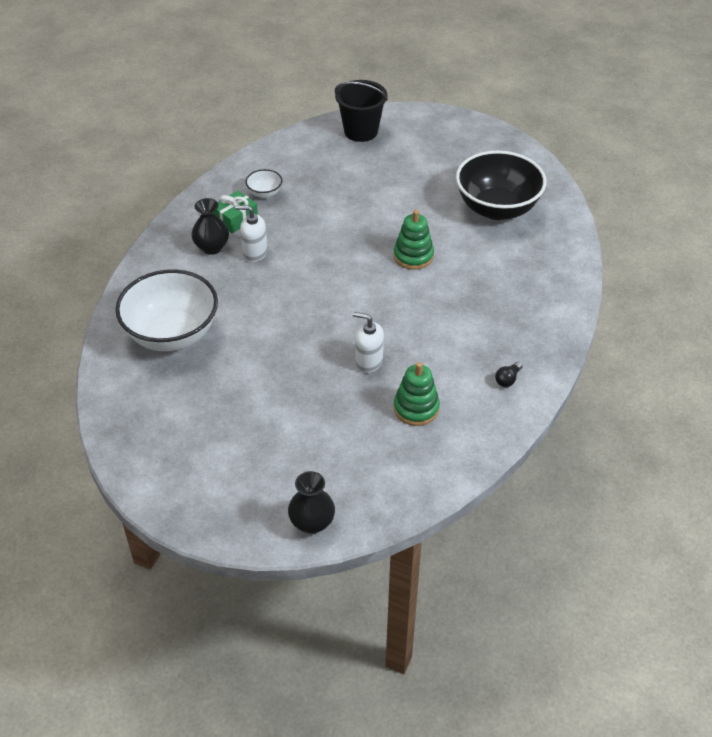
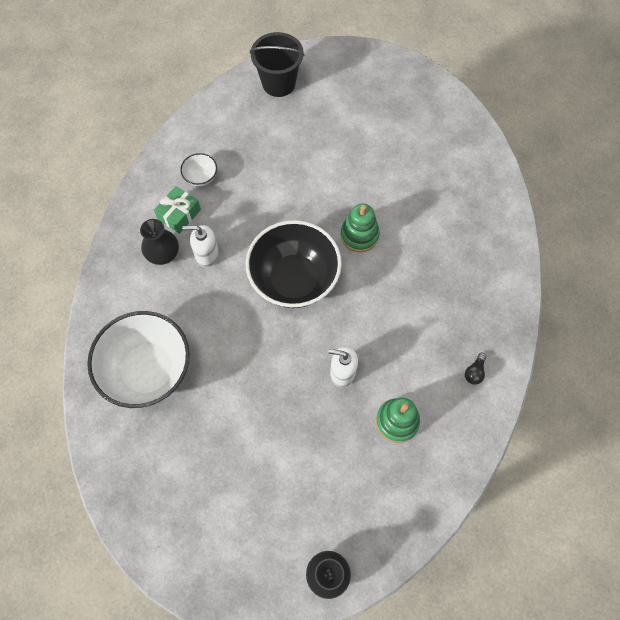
camera: 10 degrees left, 20 degrees up
black bowl [456,151,546,220] -> black bowl moved to [246,220,342,308]

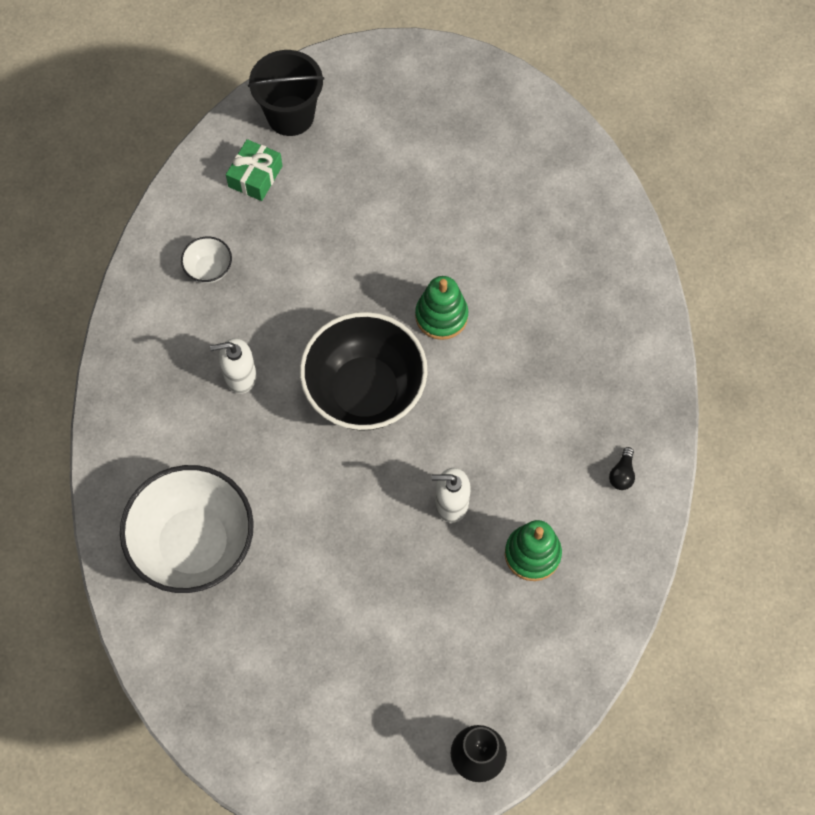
camera: 10 degrees left, 0 degrees up
black vase [140,219,179,265] -> none
green gift [154,186,201,234] -> green gift moved to [226,139,283,201]

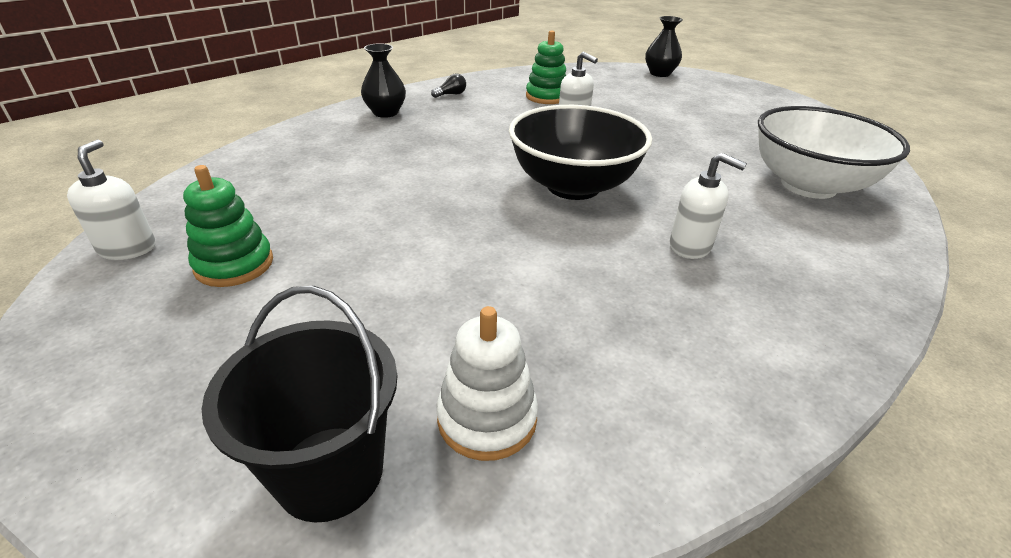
camera: 140 degrees left, 30 degrees down
white bowl [181,236,232,283] -> none
green gift [226,139,283,201] -> white stacking toy [437,306,538,461]
green stacking toy [415,276,468,340] -> green stacking toy moved to [183,165,273,287]
none -> white soap dispenser [67,139,156,260]
none -> black vase [361,43,406,118]

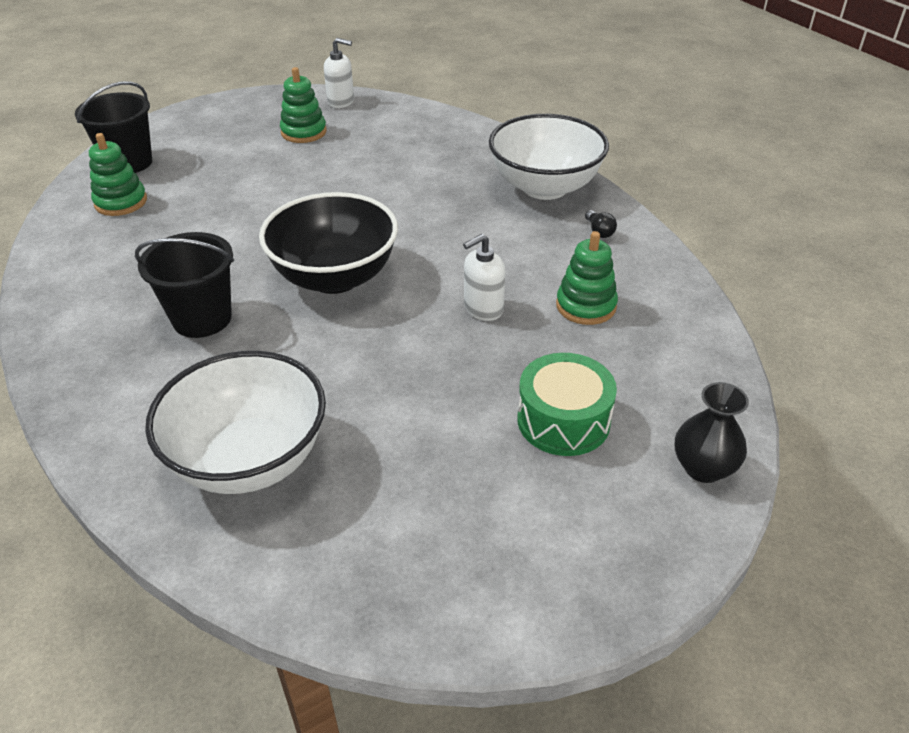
camera: 105 degrees right, 5 degrees up
black vase [361,43,406,118] -> white bowl [489,114,609,200]
white stacking toy [437,306,538,461] -> green stacking toy [89,133,147,216]
white soap dispenser [670,153,747,259] -> black bucket [135,232,234,338]
none -> green drum [518,353,617,456]

